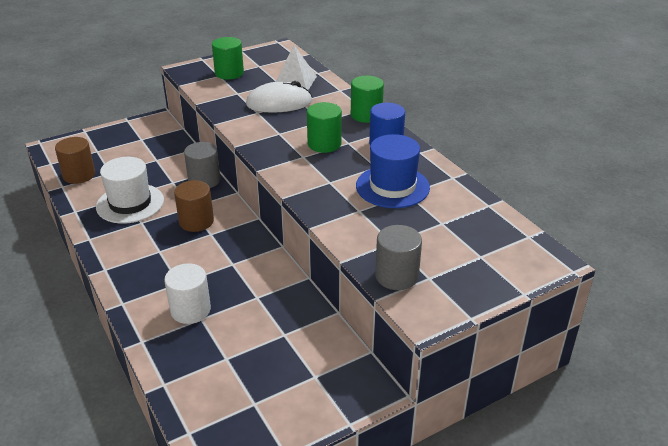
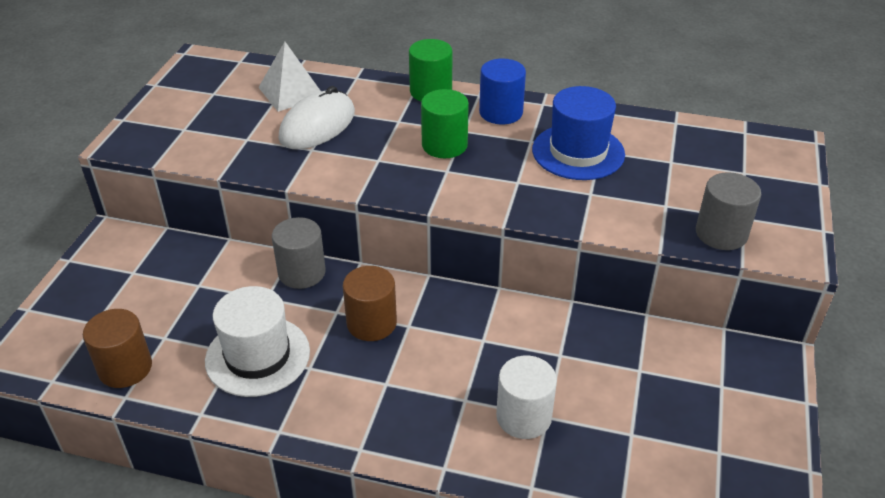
camera: 45 degrees left, 5 degrees up
green cylinder [212,37,244,79] -> none

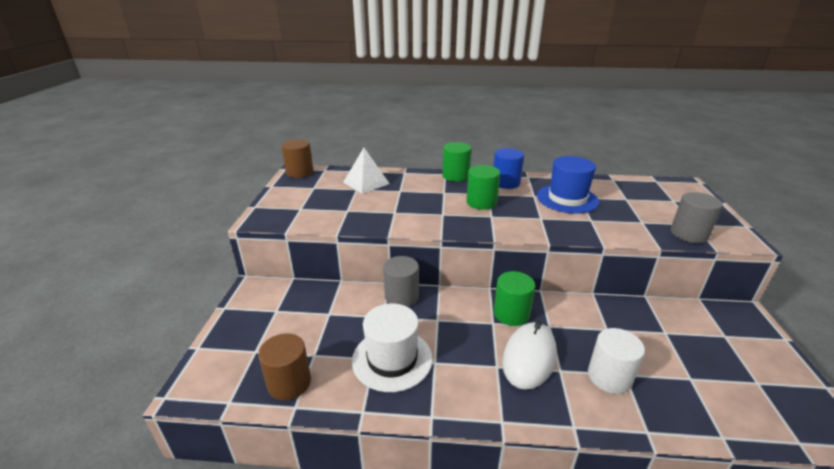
camera: 10 degrees left, 10 degrees down
white mouse [279,86,355,149] -> white mouse moved to [502,320,557,390]
brown cylinder [343,266,397,341] -> brown cylinder moved to [281,139,313,178]
none -> green cylinder [494,271,535,326]

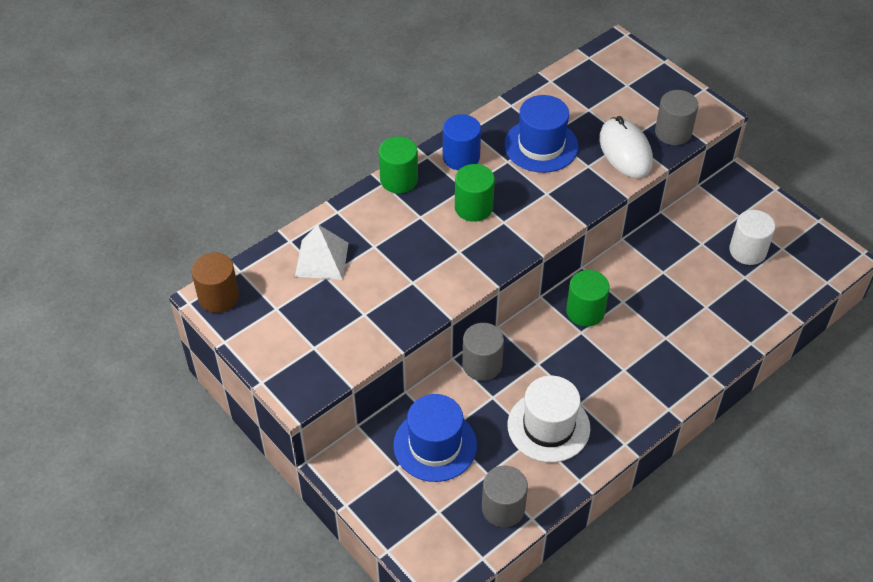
camera: 45 degrees left, 20 degrees up
brown cylinder [258,333,311,401] -> grey cylinder [482,466,528,527]
white mouse [502,320,557,390] -> white mouse moved to [599,116,653,178]
white cylinder [588,328,645,394] -> white cylinder moved to [729,210,775,265]
none -> blue hat [393,394,477,482]

